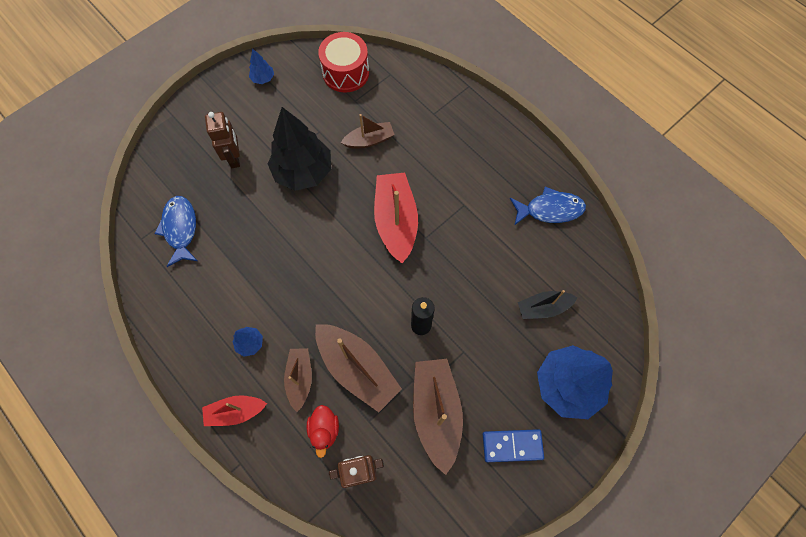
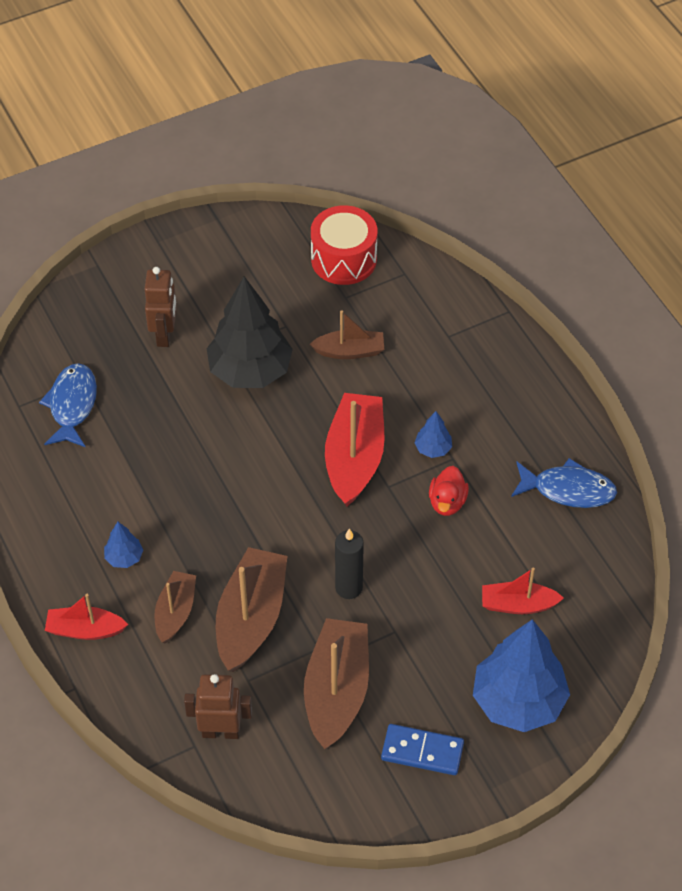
camera: 15 degrees right, 15 degrees down
blue tree [249,48,274,84] -> blue tree moved to [415,411,452,458]
red duck [307,405,339,458] -> red duck moved to [429,466,469,516]
brown boat [315,324,402,412] -> brown boat turned 135 degrees counterclockwise [216,547,287,672]
black boat [518,290,578,319] -> red boat [482,568,564,614]

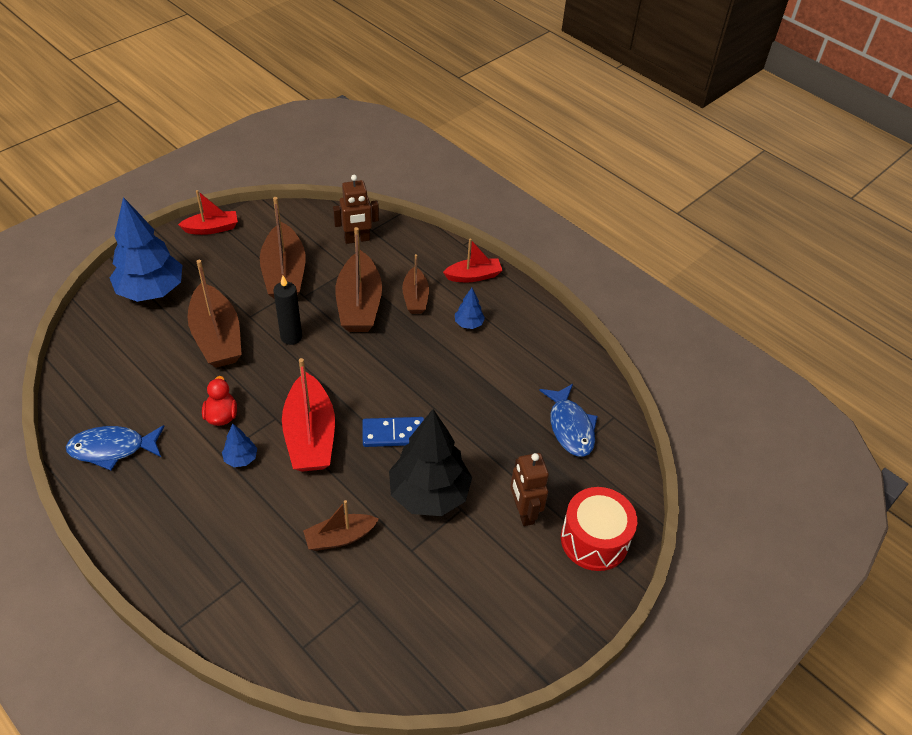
camera: 160 degrees right, 5 degrees down
red drum [311,205,378,285] -> red drum moved to [561,487,637,571]
blue domino [381,724,464,775] -> blue domino moved to [362,417,424,447]
red boat [482,568,564,614] -> red boat moved to [178,190,238,235]
none -> brown boat [187,260,242,368]

